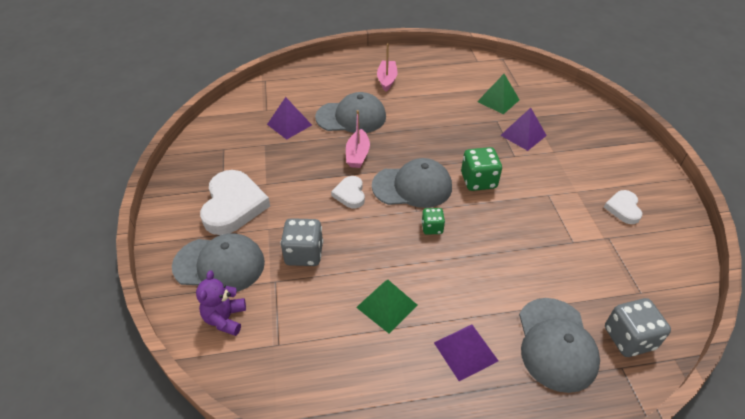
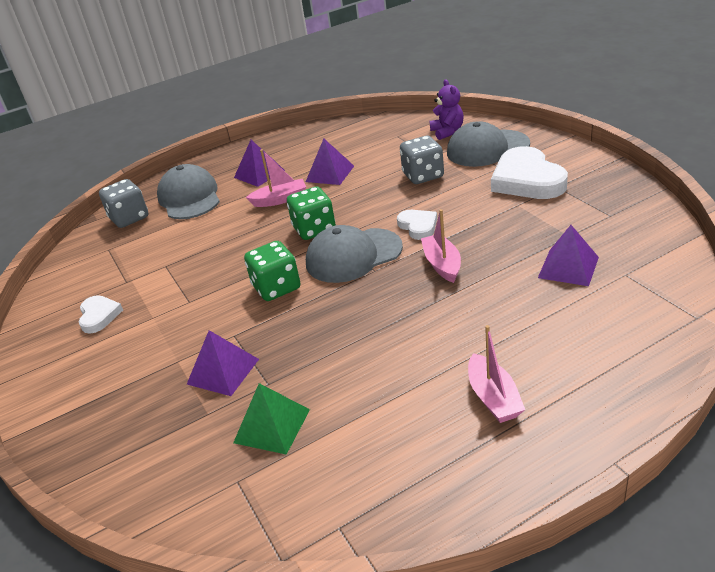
camera: 165 degrees right, 10 degrees down
grey cap [315,92,386,133] -> none
green pyramid [356,280,418,333] -> purple pyramid [306,139,354,185]
green dice [422,208,445,235] -> green dice [287,187,336,240], size x1.70
none -> pink boat [246,149,306,207]

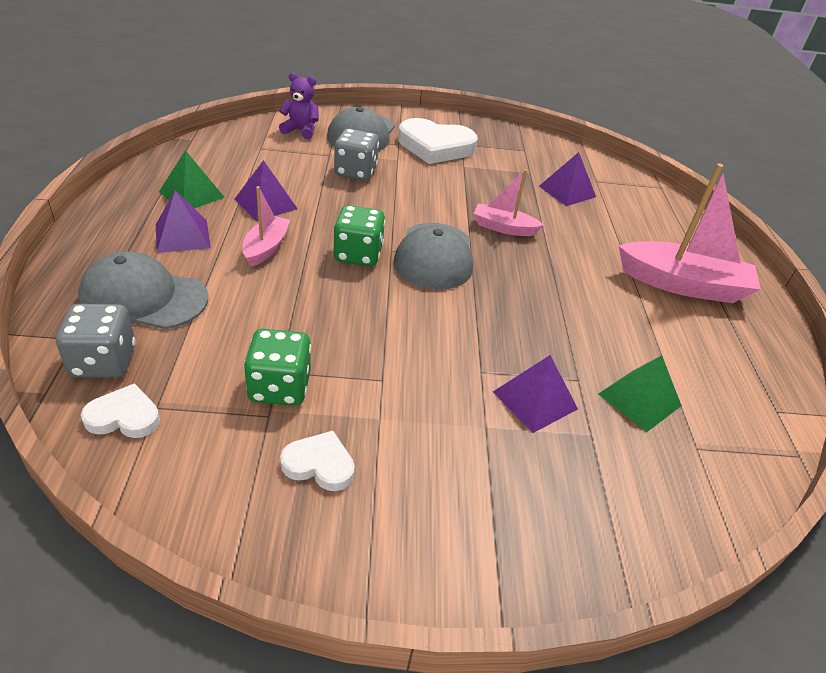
camera: 70 degrees left, 5 degrees up
green dice [244,241,300,301] -> green dice moved to [244,329,311,406]
white heart [397,210,437,240] -> white heart moved to [81,383,160,438]
pink boat [468,325,525,423] -> pink boat [619,163,760,303], size x1.81
none -> green pyramid [159,150,225,208]

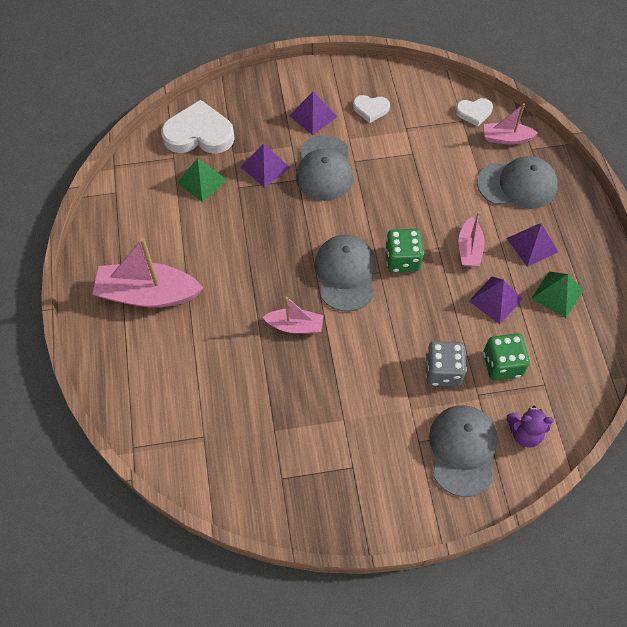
camera: 175 degrees right, 20 degrees up
grey dice [56,304,136,378] -> pink boat [484,103,538,145]
green dice [244,329,311,406] -> green dice moved to [483,333,530,381]
white heart [398,118,478,164] -> white heart moved to [161,99,235,154]
purple pyramid [539,152,596,206] -> purple pyramid moved to [289,92,337,135]
none -> grey cap [296,135,354,201]

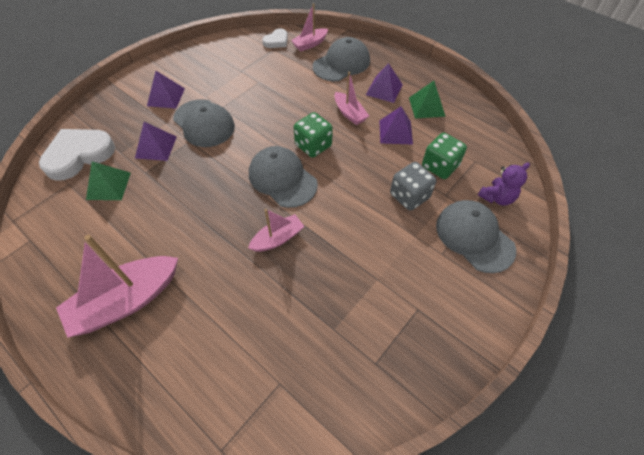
camera: 40 degrees left, 5 degrees down
white heart [353,95,390,123] -> none

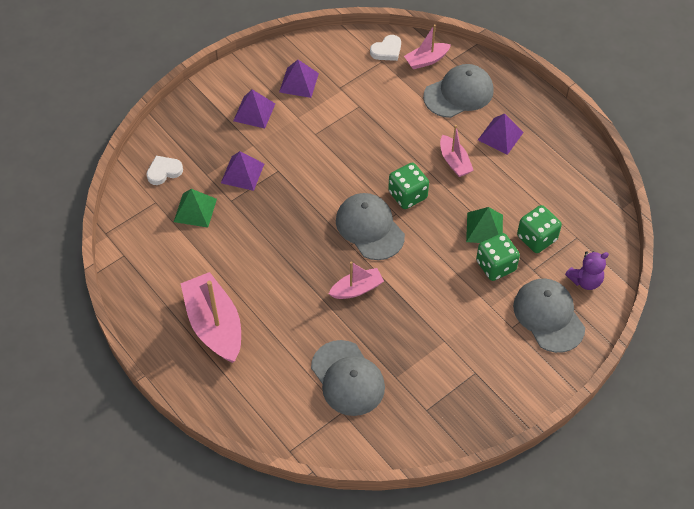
camera: 10 degrees right, 0 degrees up
white heart [39,129,115,181] -> white heart [146,156,183,185], size x0.52
pink boat [56,235,178,338] -> pink boat turned 90 degrees clockwise [180,272,241,363]
grey cap [173,99,235,147] -> grey cap moved to [311,340,385,416]
purple pyramid [379,106,413,145] -> purple pyramid moved to [279,60,319,98]
grey dice [390,162,436,211] -> green dice [476,233,520,281]
green pyramid [409,81,446,119] -> green pyramid moved to [466,207,503,243]

